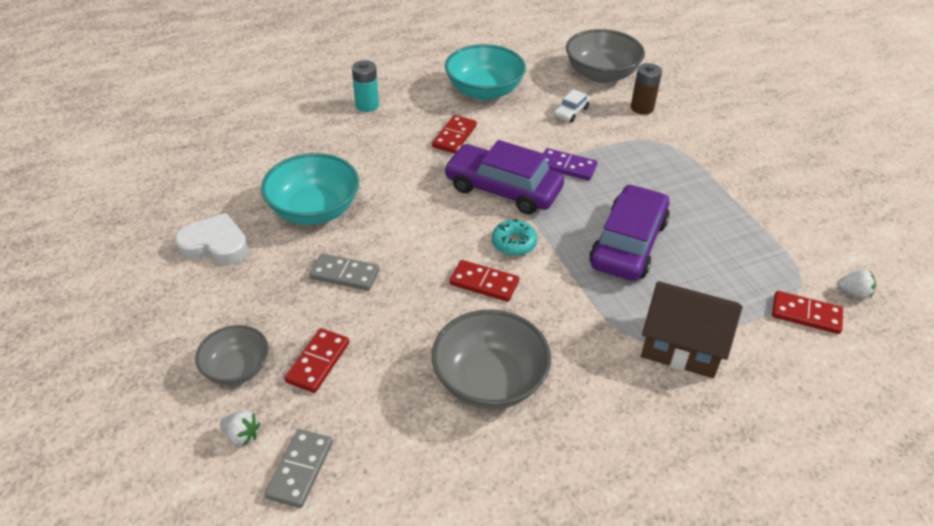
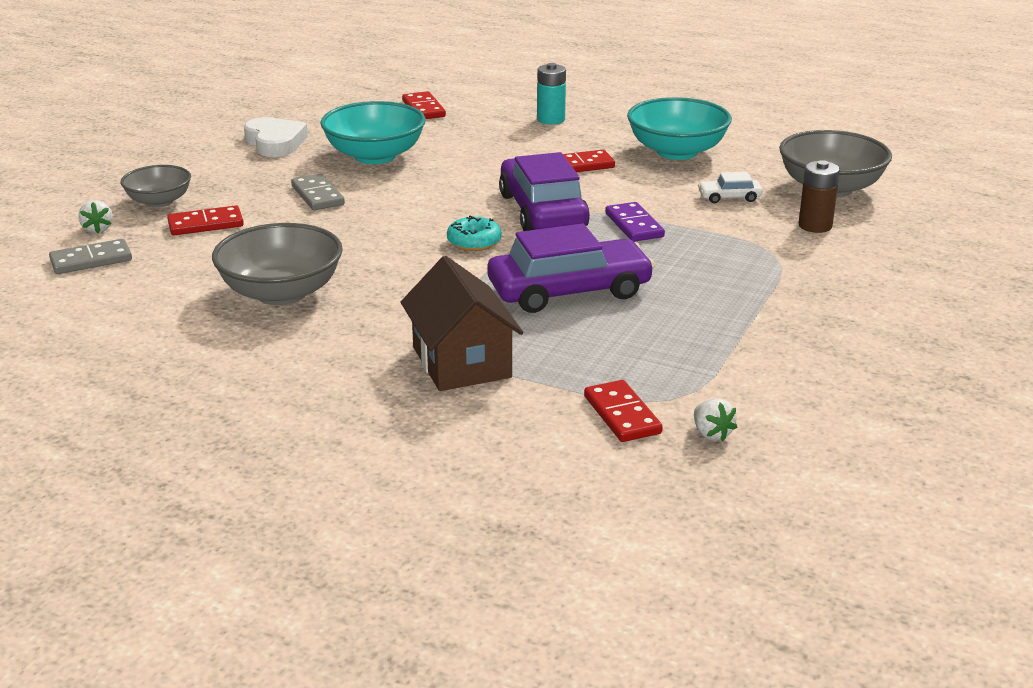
camera: 50 degrees right, 15 degrees down
red domino [449,260,519,302] -> red domino moved to [402,91,446,119]

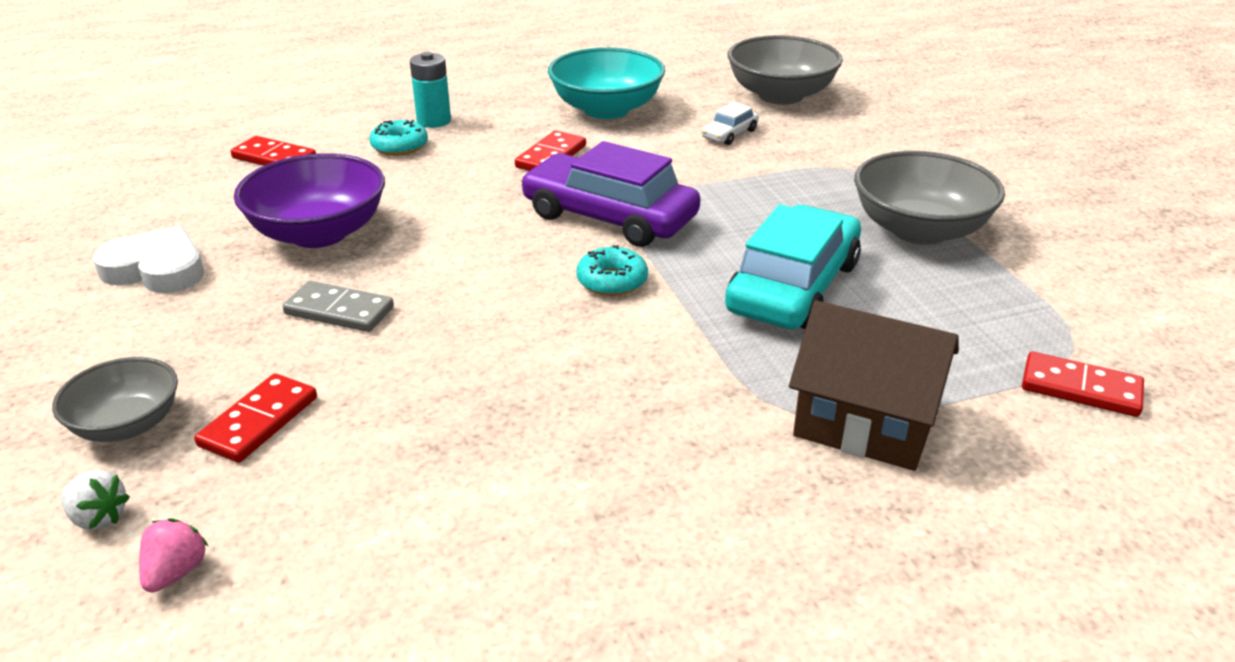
camera: 45 degrees left, 5 degrees up
grey domino [49,239,132,274] -> pink strawberry [139,518,208,593]
grey bowl [212,223,343,305] -> grey bowl moved to [854,151,1005,245]
turquoise bowl [320,101,426,164] -> purple bowl [234,153,385,248]
purple car [487,223,655,313] -> turquoise car [725,204,861,329]
purple domino [605,202,665,242] -> none
white strawberry [694,398,737,441] -> none
brown battery [799,160,840,233] -> none
none -> turquoise donut [369,120,428,156]

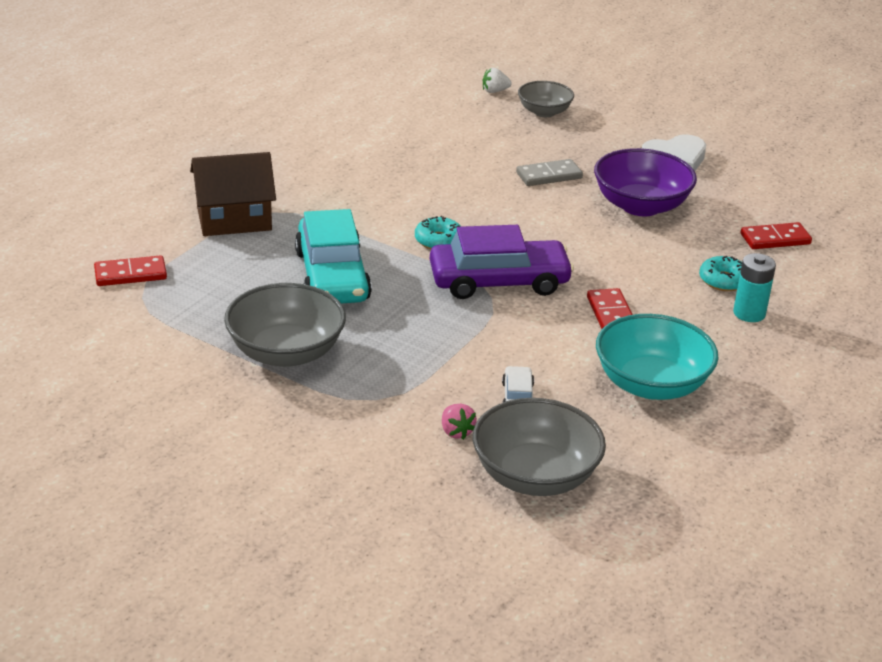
camera: 140 degrees right, 0 degrees up
pink strawberry [139,518,208,593] -> pink strawberry moved to [442,404,477,440]
red domino [194,373,317,463] -> none

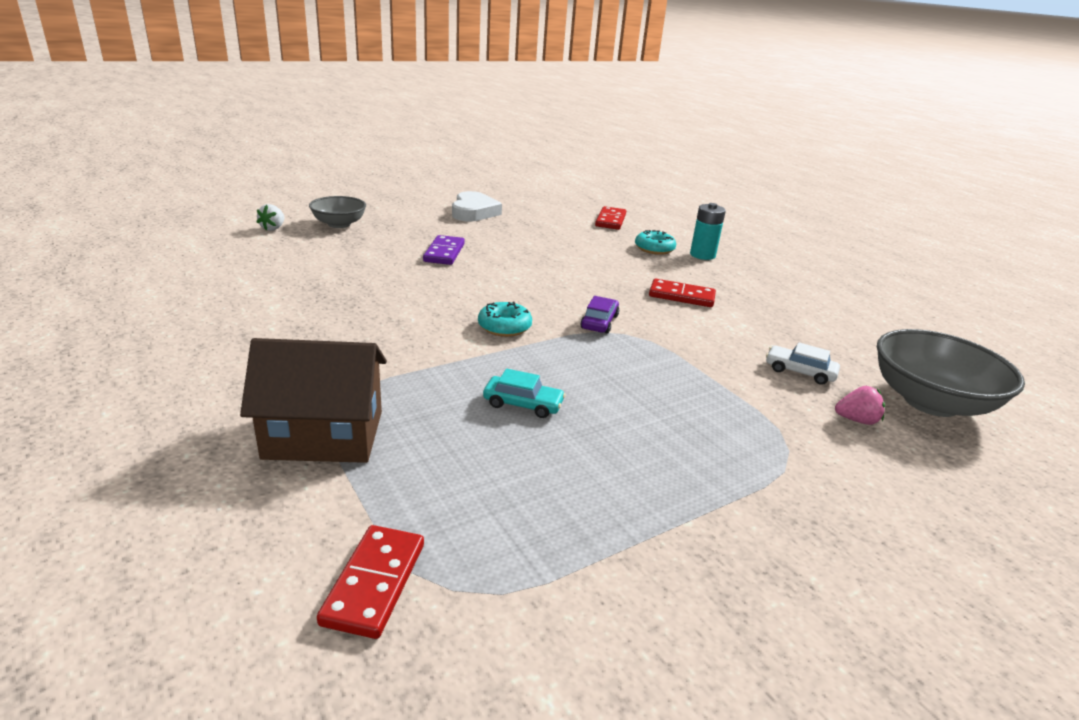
camera: 65 degrees left, 5 degrees down
brown house [190,152,276,236] -> brown house turned 75 degrees clockwise [240,338,387,463]
grey bowl [224,283,346,367] -> none
turquoise car [295,209,372,304] -> turquoise car [483,369,566,418], size x0.44
purple car [430,225,574,299] -> purple car [580,296,619,334], size x0.44
grey domino [516,159,583,186] -> purple domino [423,235,465,265]
purple bowl [594,148,697,216] -> none
turquoise bowl [596,314,719,400] -> none

